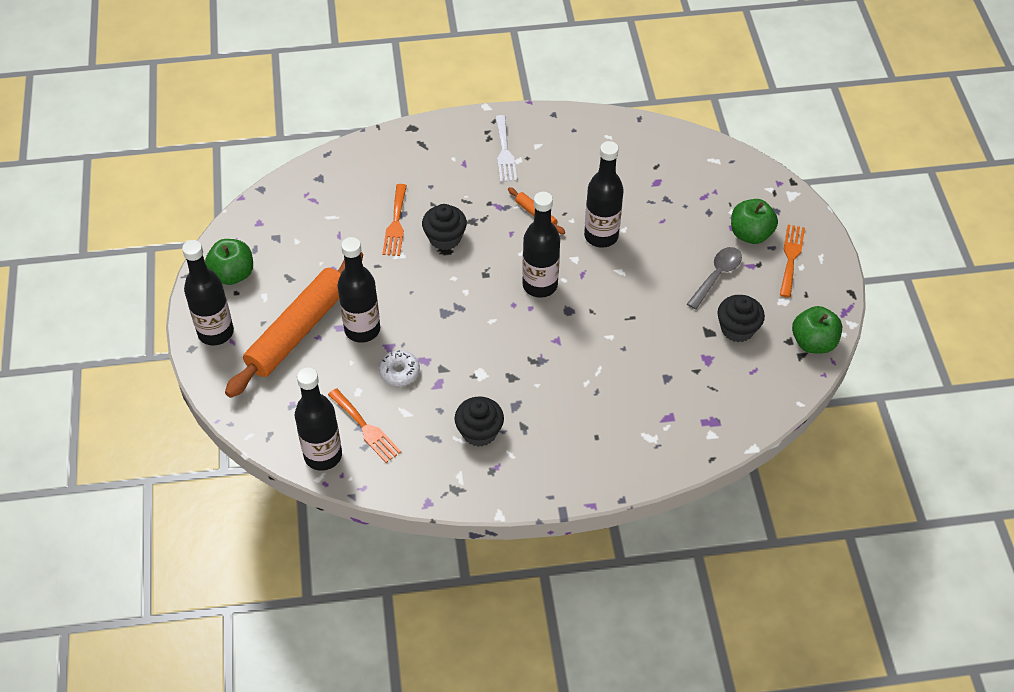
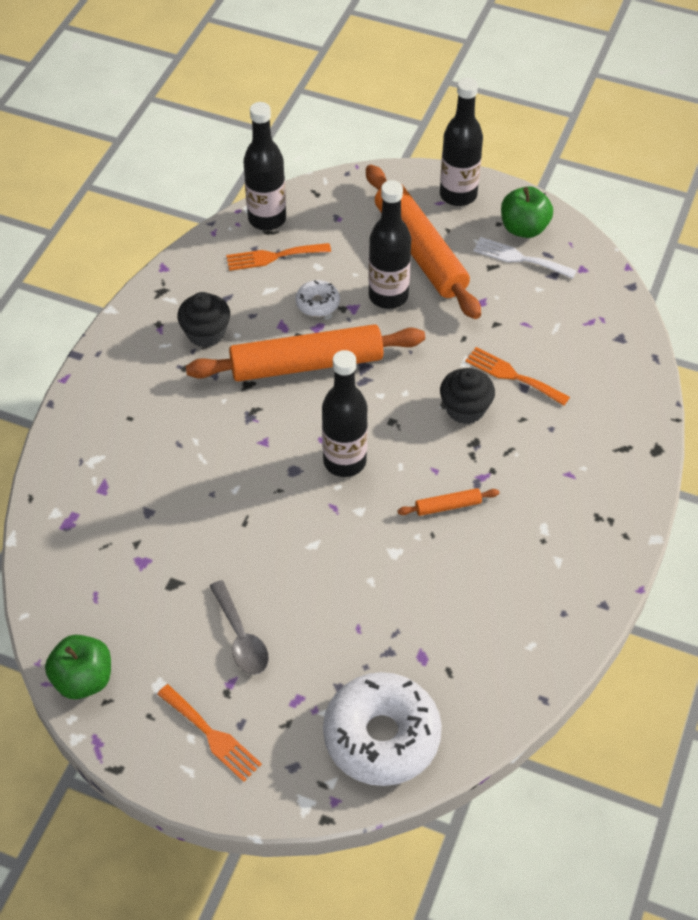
camera: 120 degrees right, 0 degrees up
white fork [496,115,517,182] -> white fork moved to [473,237,577,279]
black bottle [584,141,623,248] -> none
black cupcake [718,295,765,342] -> none
green apple [731,199,778,244] -> none
none -> orange rolling pin [186,324,425,381]
none -> white donut [323,672,442,786]

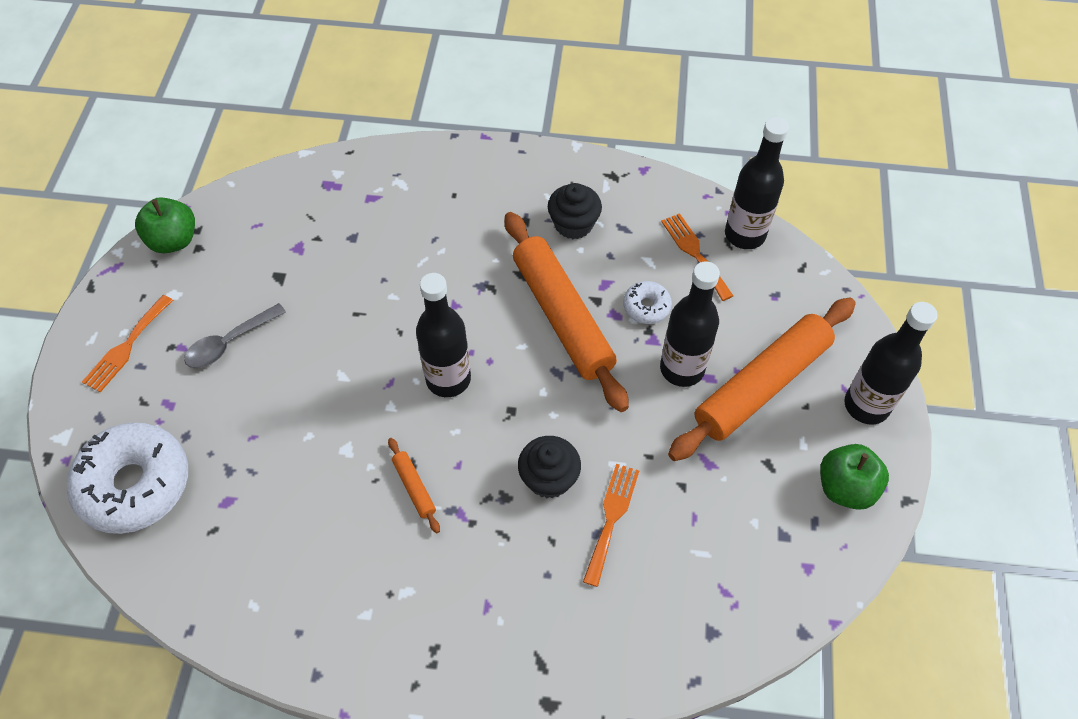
camera: 75 degrees right, 5 degrees up
white fork [473,237,577,279] -> none

